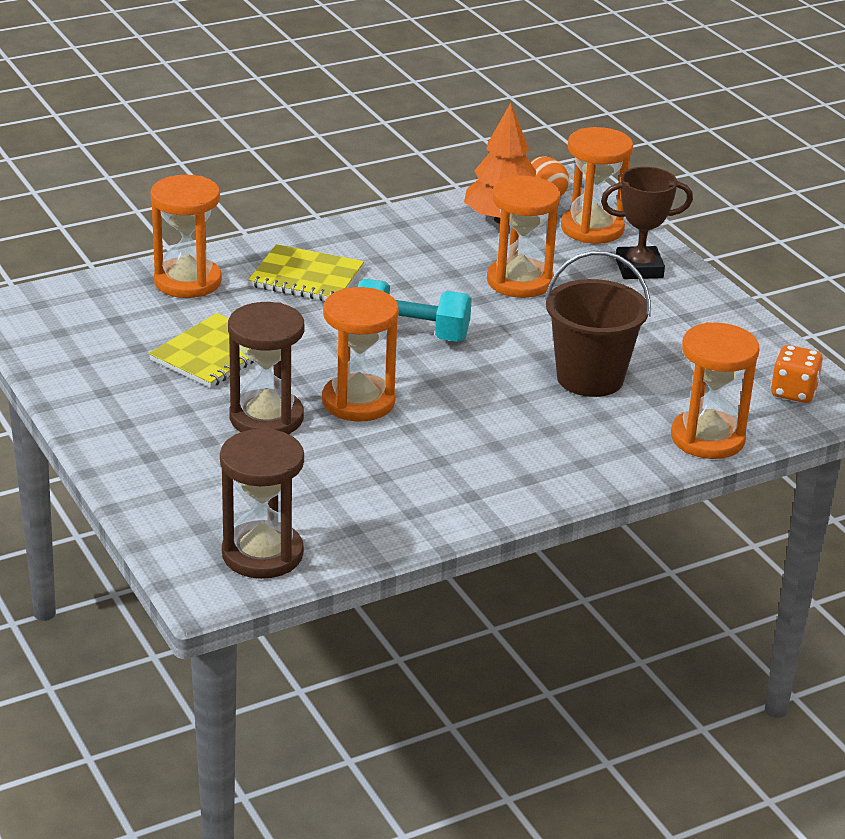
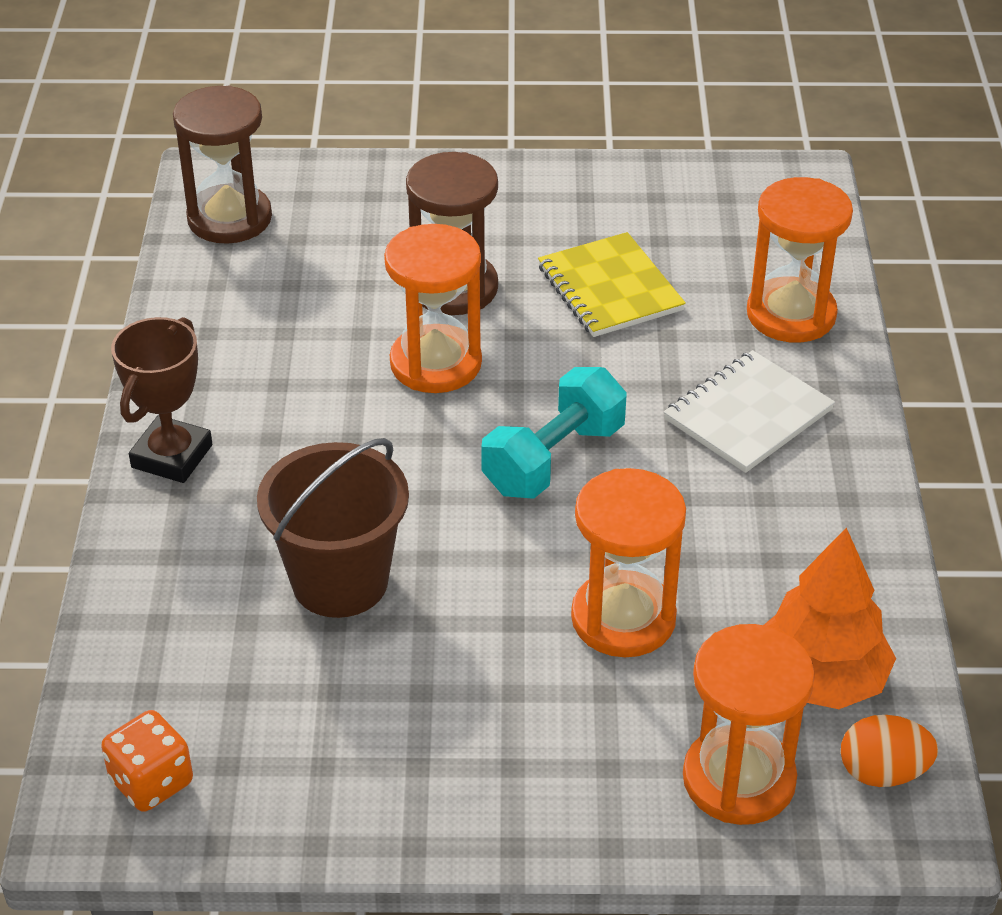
camera: 120 degrees right, 10 degrees up
yellow notebook [248,244,364,301] -> white notebook [664,350,835,473]
brown trophy [601,167,693,279] -> brown trophy moved to [111,317,212,483]
orange hourglass [671,322,759,459] -> none

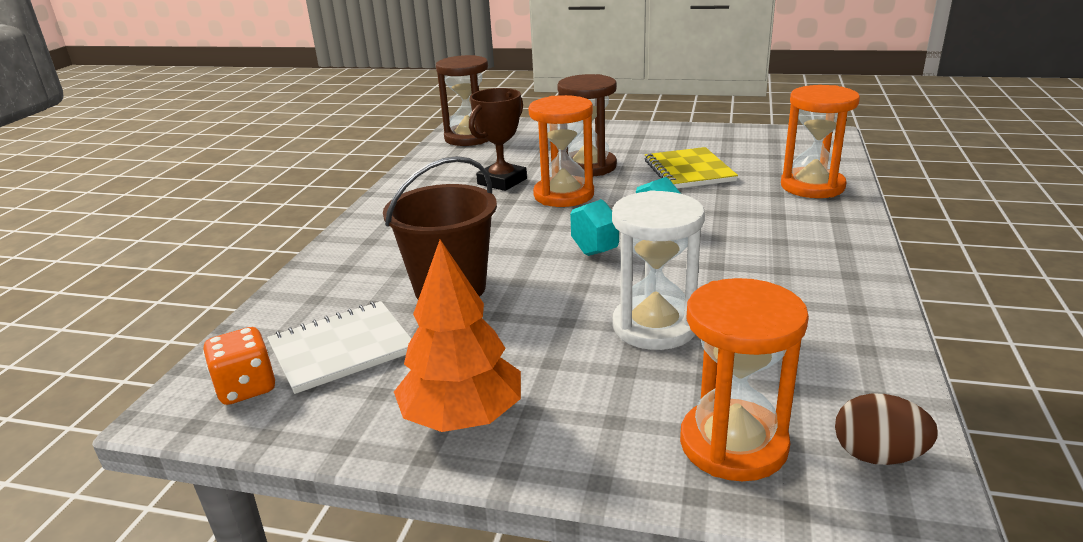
camera: 15 degrees right, 15 degrees down
brown trophy [111,317,212,483] -> brown trophy moved to [469,88,527,191]
orange hourglass [571,468,686,657] -> white hourglass [612,190,705,350]
white notebook [664,350,835,473] -> white notebook moved to [267,301,411,394]
orange tree [764,527,896,709] -> orange tree moved to [394,239,521,432]
orange egg [841,715,938,787] -> brown egg [835,393,938,465]

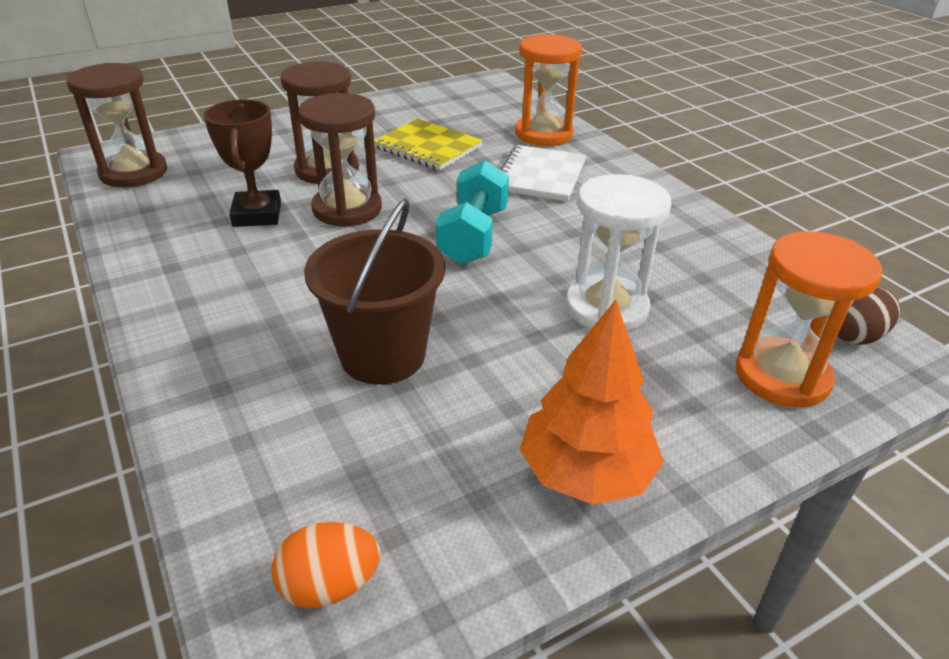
camera: 45 degrees left, 10 degrees up
orange dice [203,327,275,405] -> orange egg [272,522,380,608]
white notebook [267,301,411,394] -> white notebook moved to [501,145,586,201]
orange hourglass [528,95,594,207] -> brown hourglass [298,93,382,227]

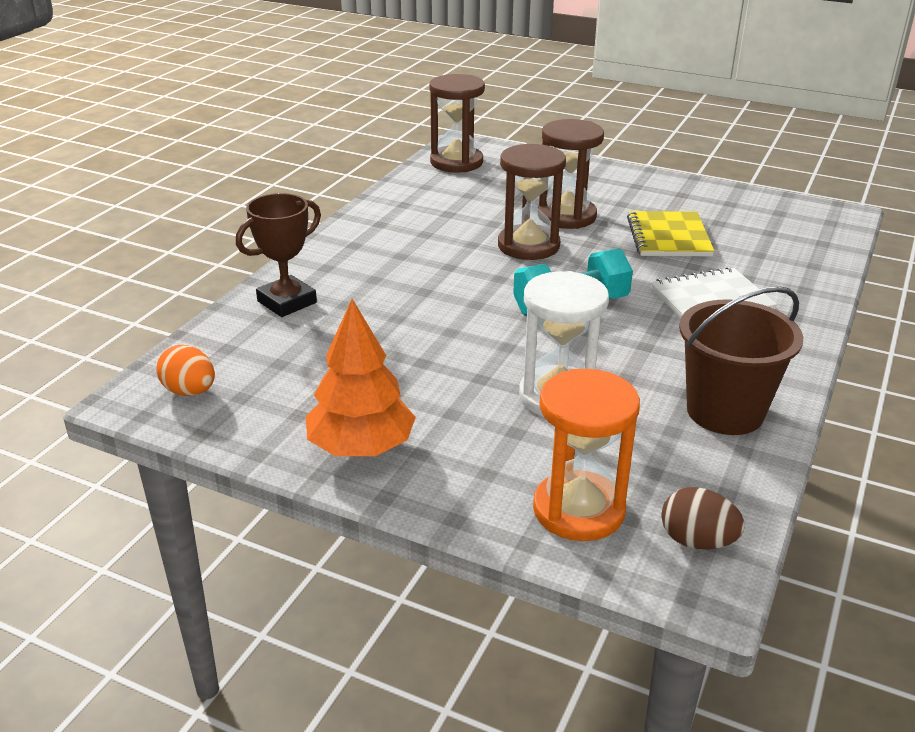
camera: 55 degrees right, 5 degrees down
brown trophy [204,99,281,227] -> brown trophy moved to [236,193,321,317]
brown bucket [304,199,445,385] -> brown bucket moved to [679,286,803,435]
orange hourglass [515,34,582,146] -> none

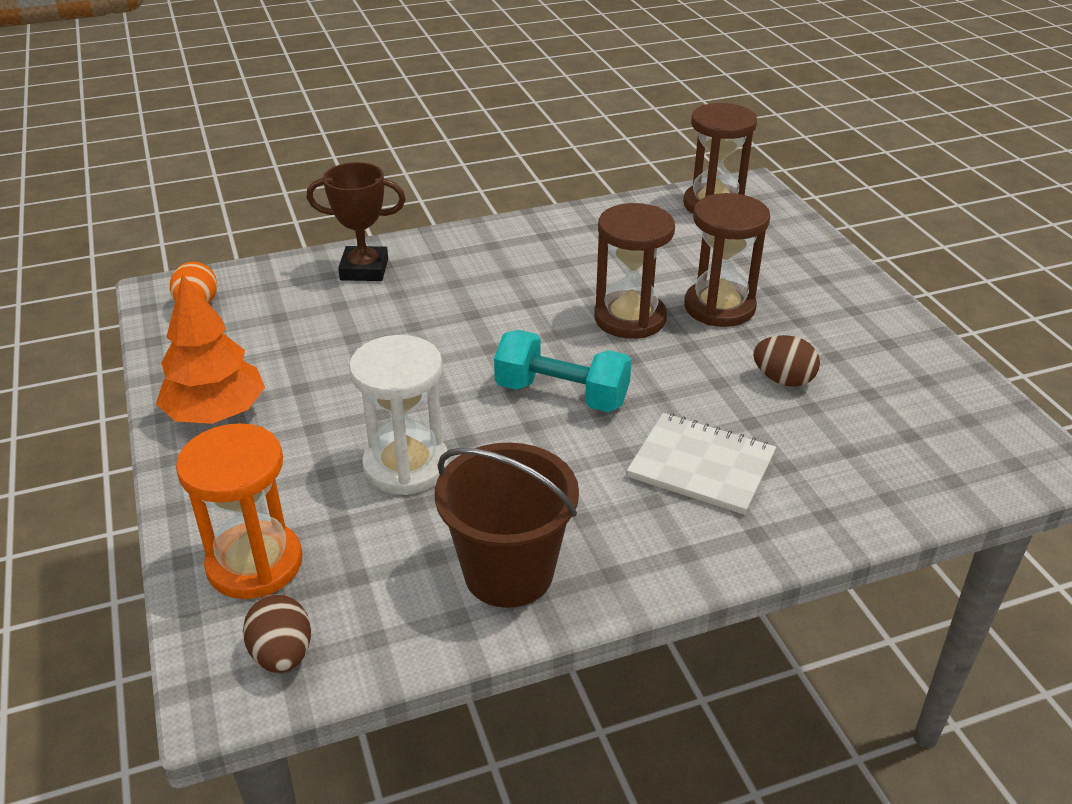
camera: 45 degrees right, 5 degrees up
yellow notebook [627,211,714,256] -> brown egg [753,335,820,387]

